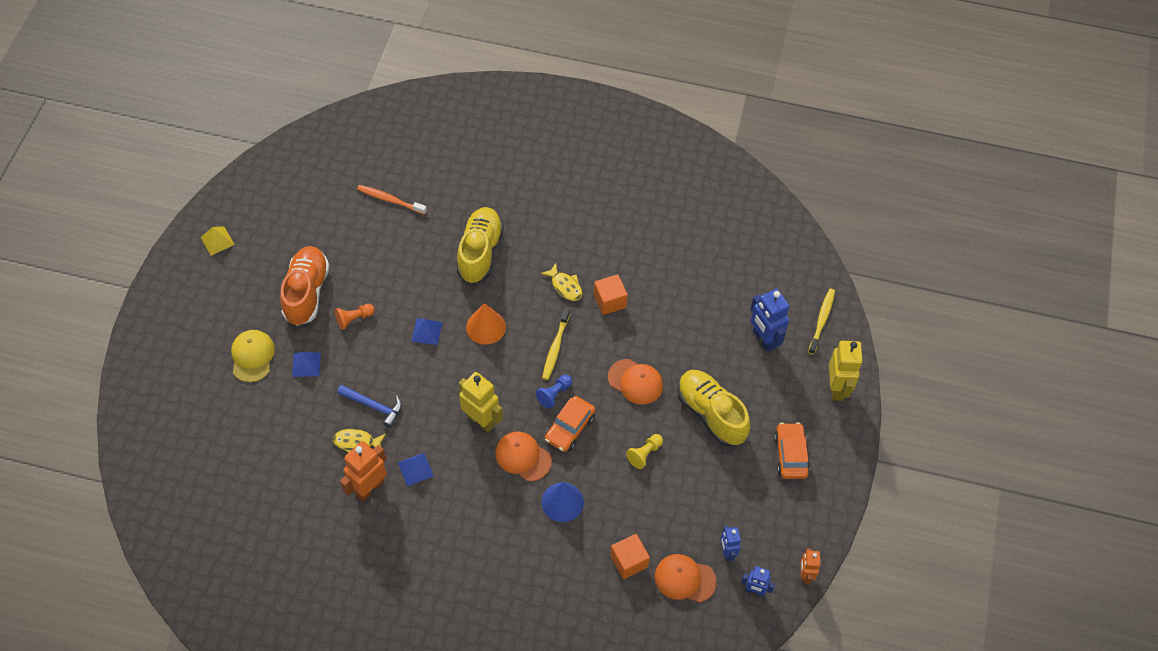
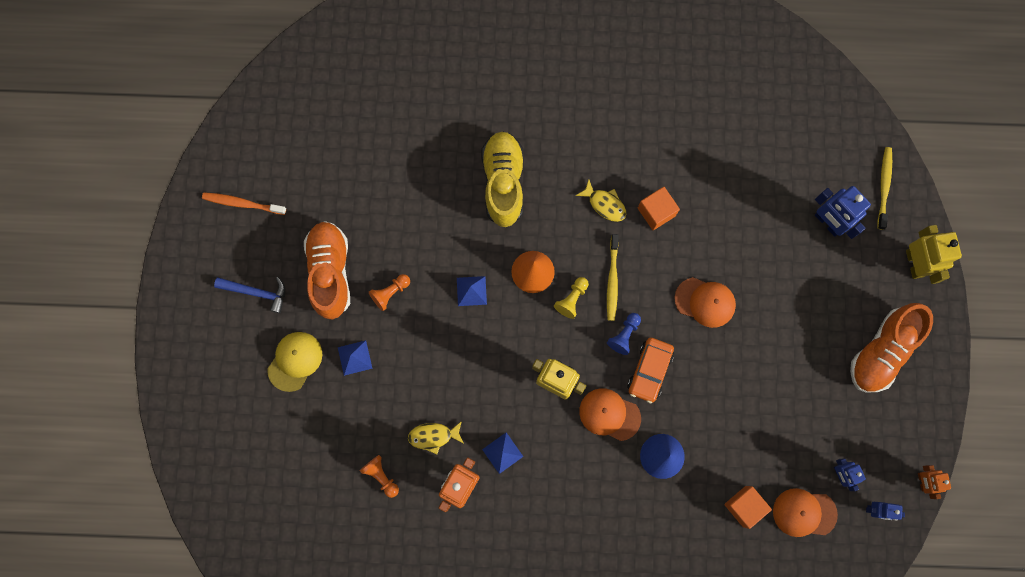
camera: 10 degrees left, 20 degrees up
yellow pyramid [201,226,235,256] -> none
yellow cap [231,330,275,382] -> yellow cap turned 45 degrees clockwise [267,332,322,392]
blue hammer [337,385,402,428] -> blue hammer moved to [214,277,285,313]
orange toothbrush [357,185,427,215] -> orange toothbrush moved to [202,192,286,215]
yellow pawn [626,434,663,469] -> yellow pawn moved to [554,277,589,319]
yellow shoe [677,370,750,446] -> none
orange car [774,422,810,479] -> orange shoe [850,303,933,392]
none -> orange pawn [360,455,399,498]

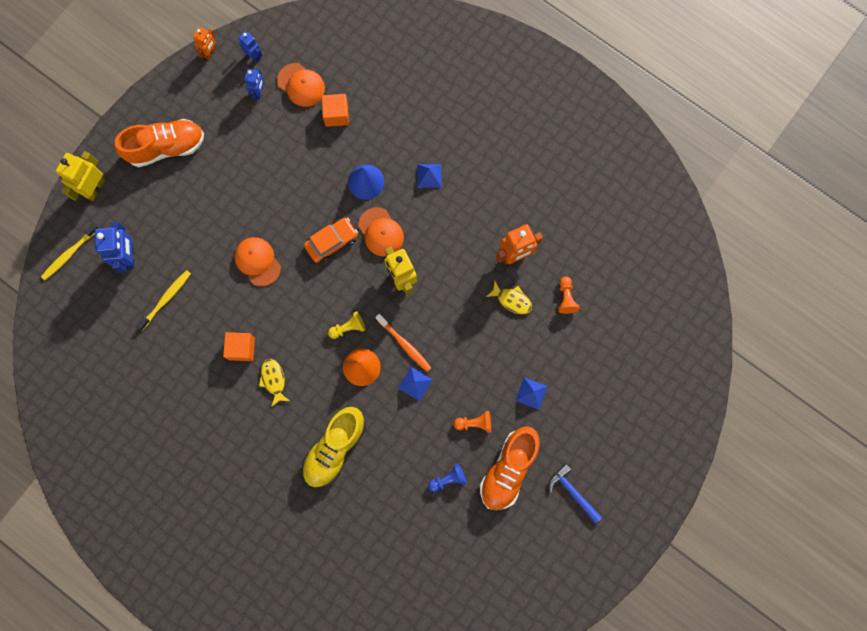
camera: 145 degrees left, 0 degrees up
orange toothbrush [202,192,286,215] -> orange toothbrush moved to [376,314,431,372]
yellow cap [267,332,322,392] -> none
blue pyramid [482,432,523,474] -> blue pyramid moved to [417,164,442,188]
yellow toothbrush [607,234,619,321] -> yellow toothbrush moved to [136,270,191,331]
blue pawn [607,313,641,355] -> blue pawn moved to [428,463,467,492]

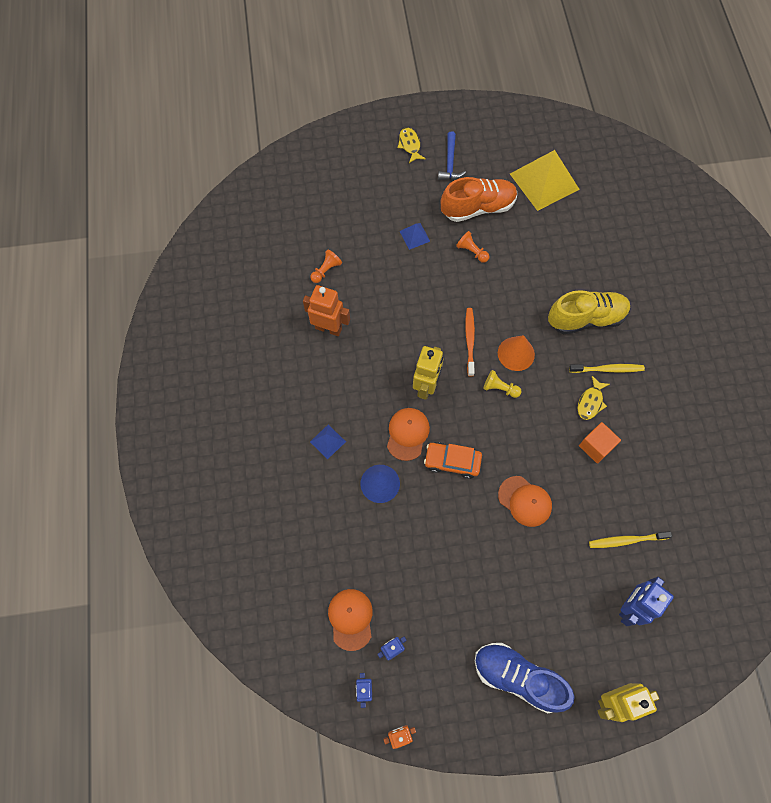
camera: 135 degrees left, 10 degrees down
yellow toothbrush [41,223,99,280] -> yellow toothbrush moved to [569,364,645,373]
orange shoe [115,119,204,167] -> blue shoe [475,643,575,713]
orange cap [234,237,281,287] -> orange cap turned 60 degrees counterclockwise [498,476,552,527]
orange cube [322,94,349,127] -> none
blue pyramid [398,367,432,401] -> none
blue pawn [428,463,467,492] -> none
yellow fish [486,281,532,314] -> yellow fish moved to [398,127,425,163]
none -> yellow pyramid [510,150,580,211]

